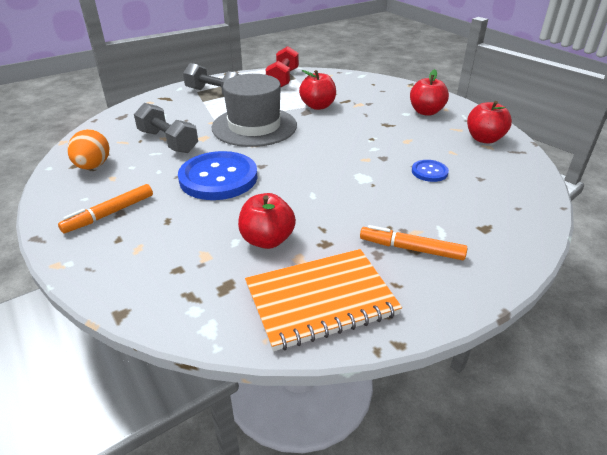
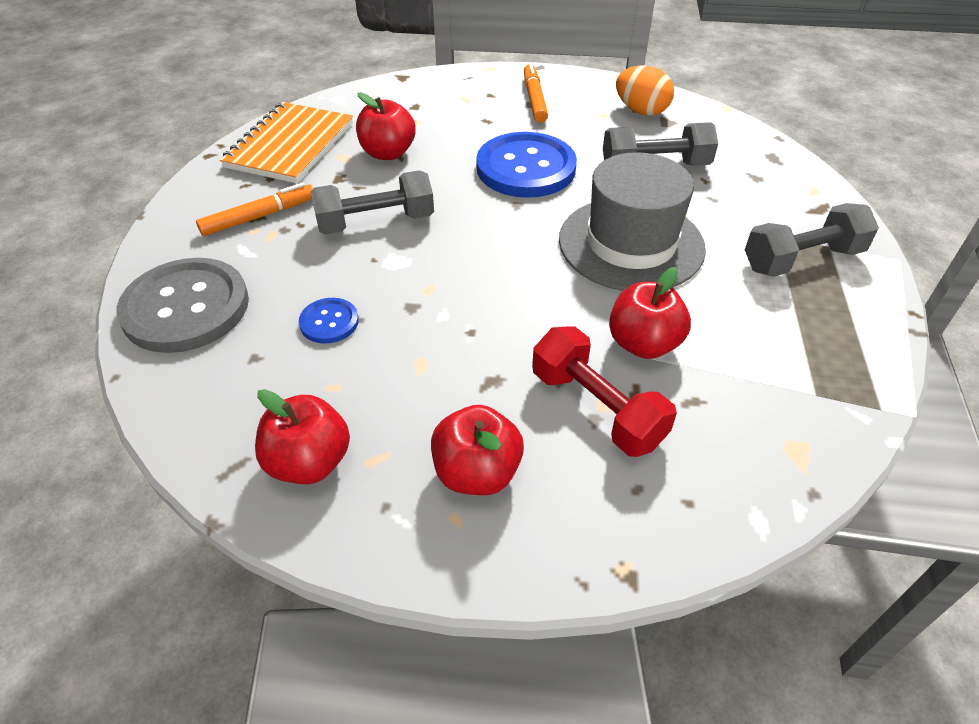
camera: 130 degrees right, 10 degrees up
red dumbbell [266,46,299,87] -> red dumbbell moved to [532,326,677,457]
none -> grey button [116,258,249,353]
none -> grey dumbbell [311,170,434,235]

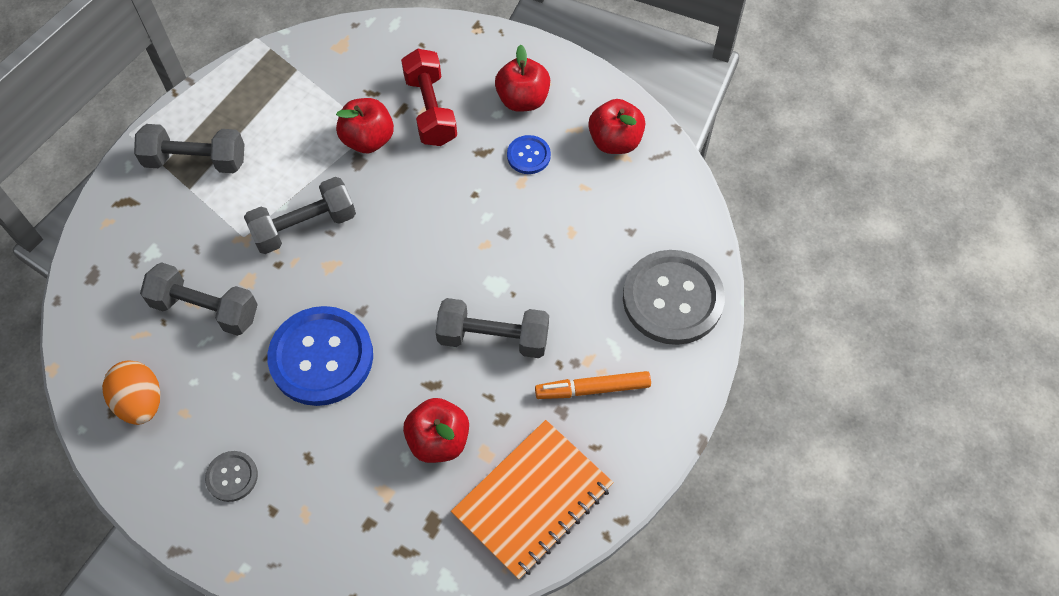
camera: 155 degrees left, 15 degrees up
blue button [299,298,359,344] -> blue button moved to [507,135,551,174]
orange marker [524,63,548,123] -> grey button [205,451,258,502]
grey hat [559,152,706,291] -> grey dumbbell [244,177,356,254]

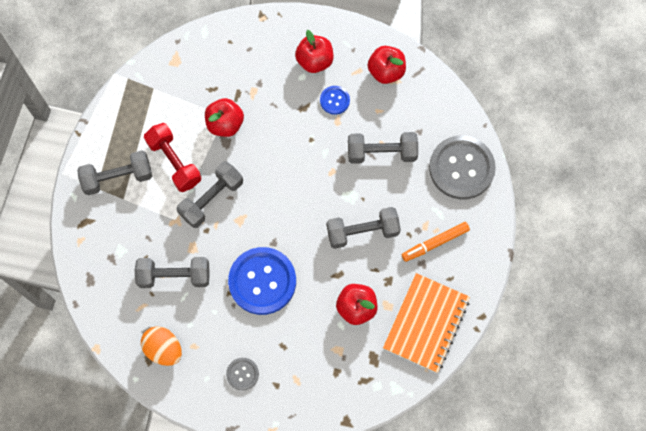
camera: 20 degrees left, 10 degrees up
red dumbbell [401,49,457,146] -> red dumbbell moved to [144,123,201,192]
none -> grey dumbbell [348,132,418,164]

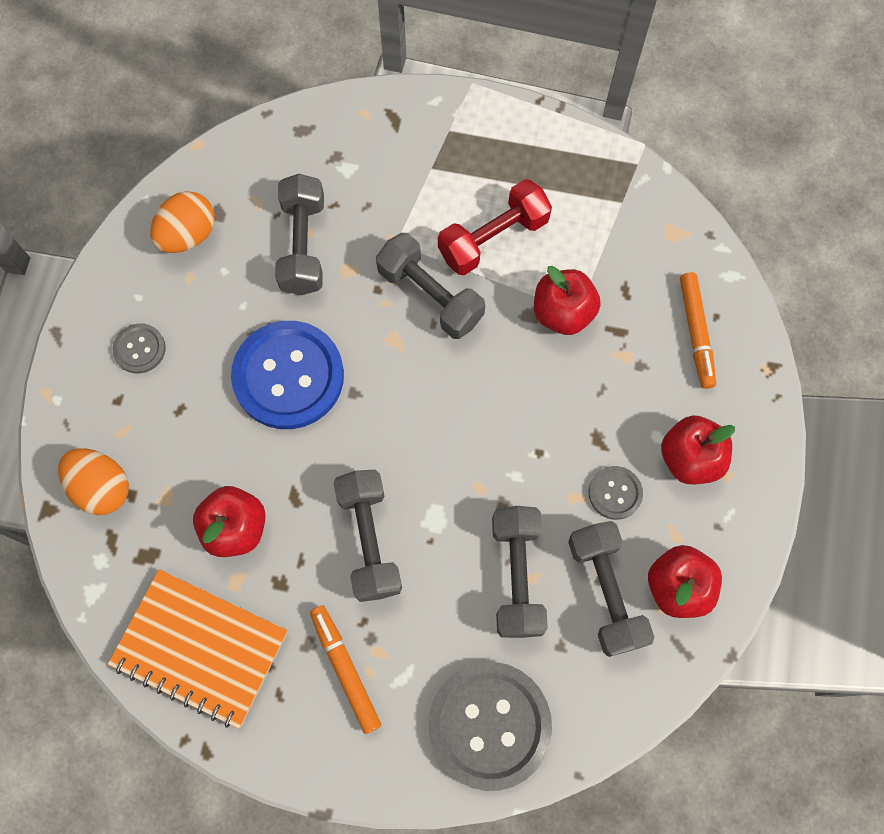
camera: 90 degrees right, 0 degrees up
grey dumbbell [77,151,152,195] -> grey dumbbell moved to [568,521,654,657]
blue button [320,86,350,115] -> grey button [589,466,643,520]
none -> orange egg [58,448,129,515]
none -> orange marker [680,272,716,389]

